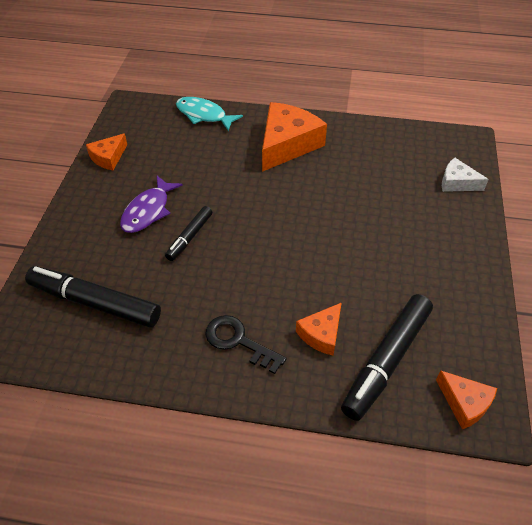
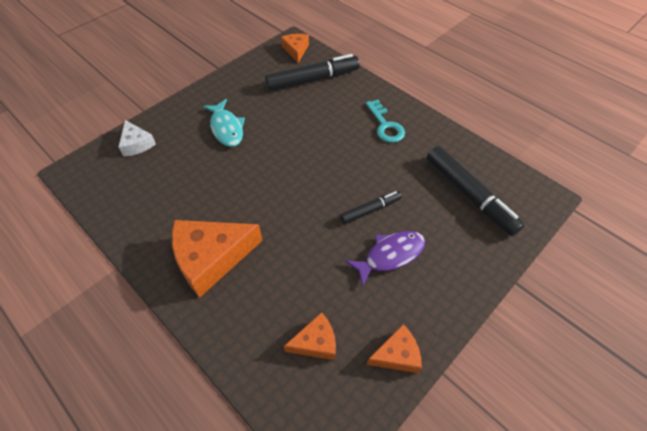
camera: 145 degrees left, 5 degrees up
turquoise fish [176,97,243,131] -> turquoise fish moved to [203,99,245,147]
black key [205,315,287,374] -> turquoise key [366,100,405,143]
orange cheese [296,302,342,355] -> orange cheese moved to [284,312,336,360]

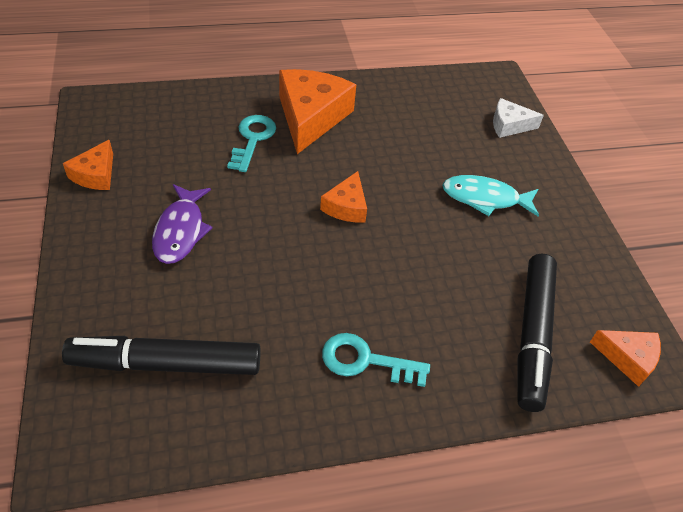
camera: 120 degrees right, 5 degrees down
orange cheese [284,312,336,360] -> orange cheese moved to [320,171,367,222]
black marker [340,191,402,224] -> none
none -> turquoise key [227,115,276,172]

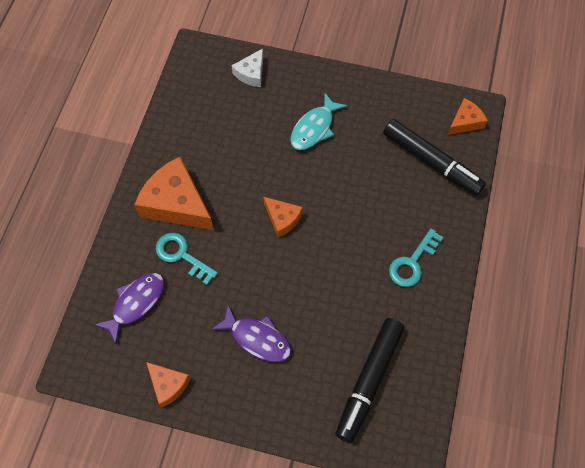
camera: 60 degrees left, 15 degrees up
none -> purple fish [94,273,164,344]

